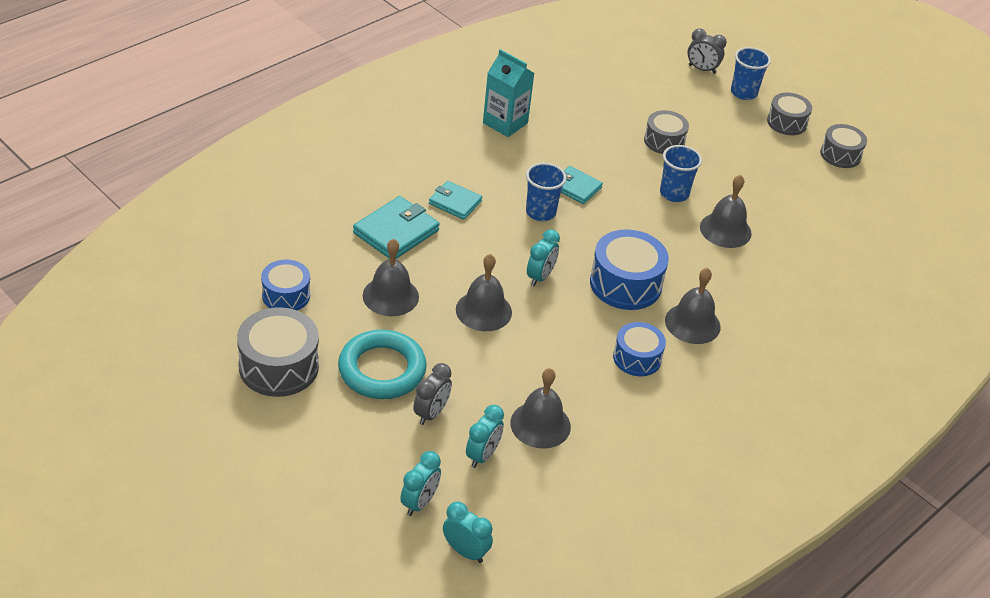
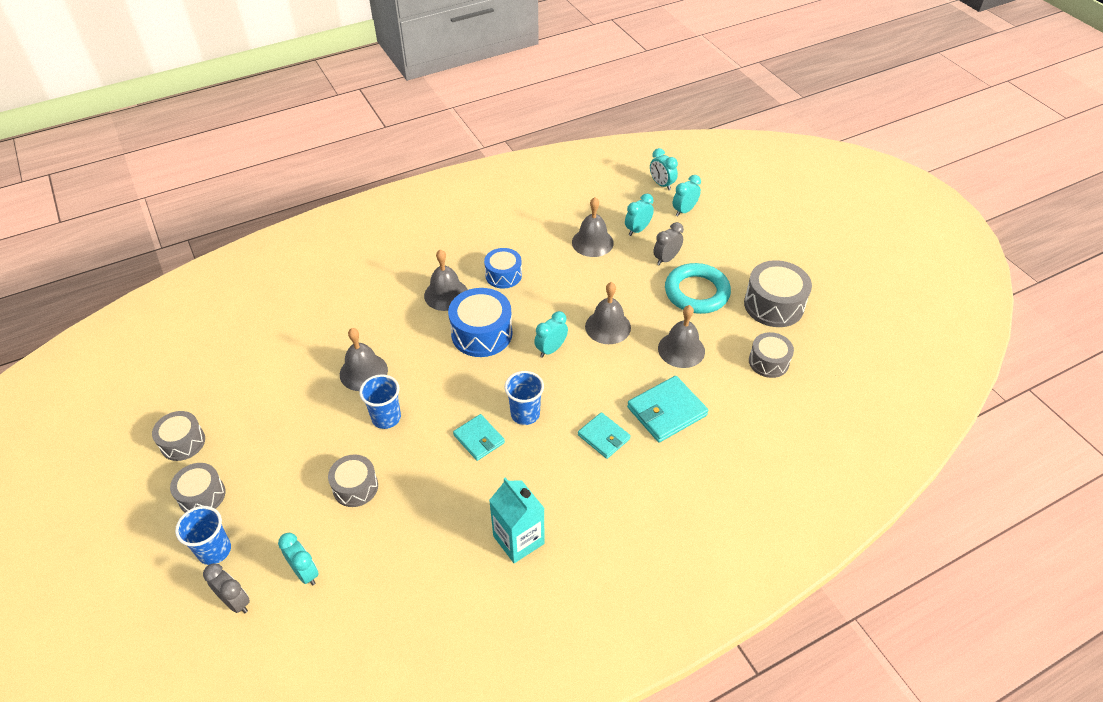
camera: 160 degrees left, 5 degrees up
blue drum [261,260,310,310] -> grey drum [749,332,794,378]
none -> turquoise clock [278,533,319,586]

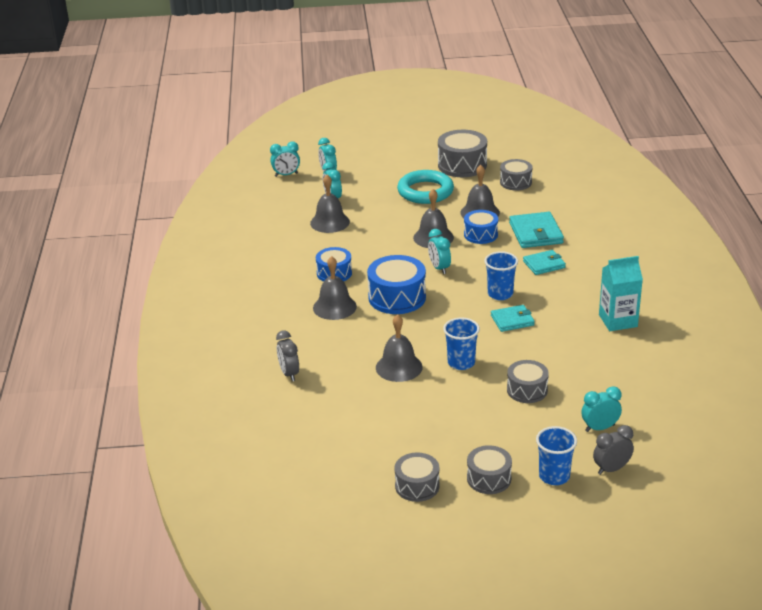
camera: 65 degrees left, 15 degrees down
grey clock [653,222,684,265] -> grey clock moved to [276,330,299,381]
none -> blue drum [464,210,498,244]

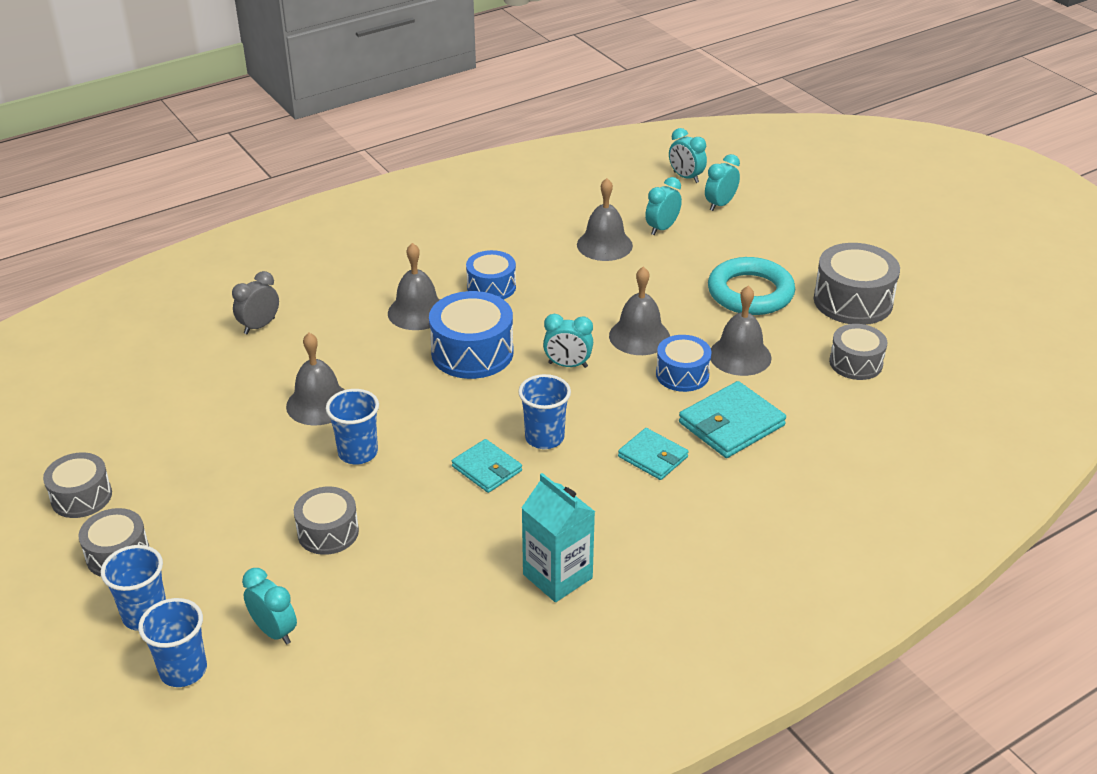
camera: 60 degrees right, 5 degrees up
turquoise clock [428,229,451,274] -> turquoise clock turned 120 degrees counterclockwise [543,314,593,368]
grey clock [593,425,634,475] -> blue cup [138,598,207,687]

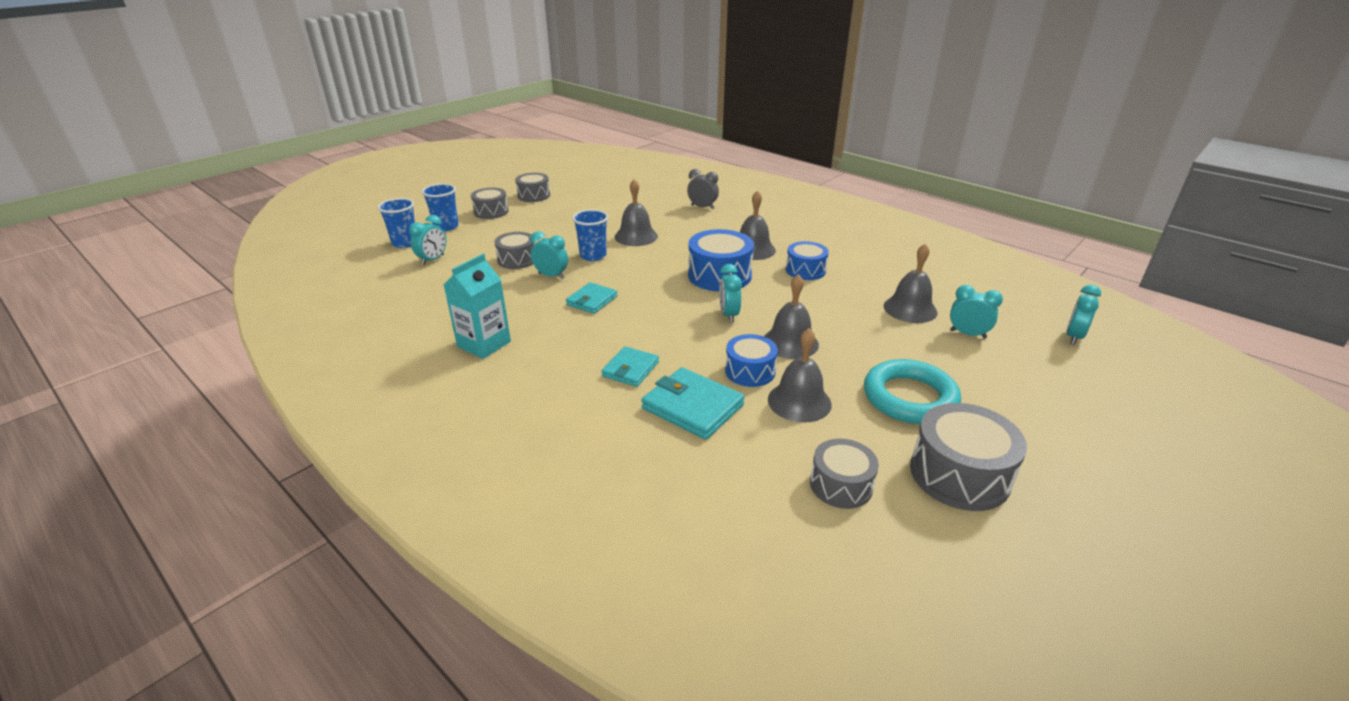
camera: 75 degrees right, 5 degrees down
blue cup [518,374,571,449] -> none
turquoise clock [705,154,740,211] -> turquoise clock moved to [530,231,568,279]

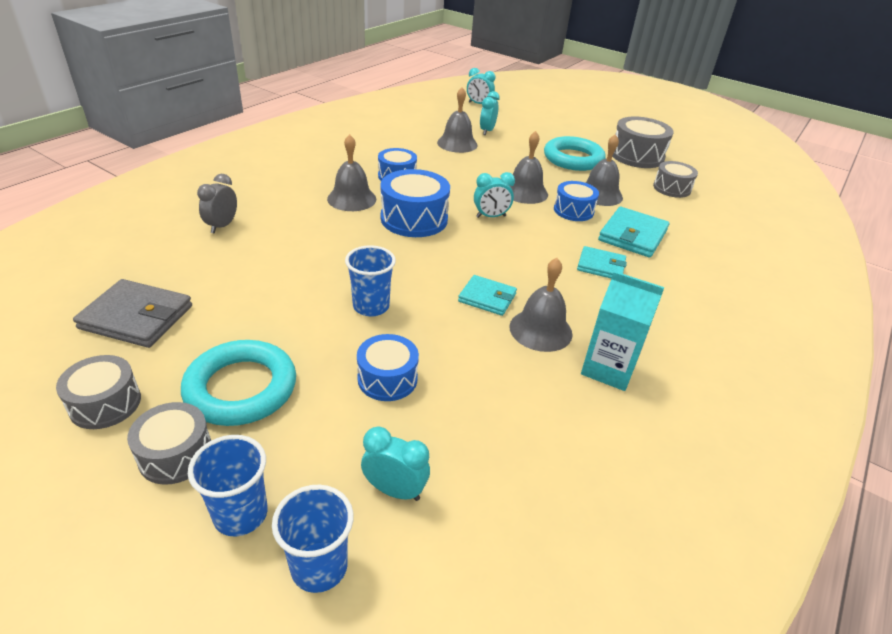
camera: 100 degrees left, 5 degrees up
grey drum [494,232,535,269] -> blue drum [357,334,419,401]
turquoise clock [530,231,568,279] -> none
grey bell [615,179,658,246] -> grey bell moved to [509,258,572,352]
none -> grey wallet [73,279,192,348]
none -> turquoise ring [181,340,296,426]

